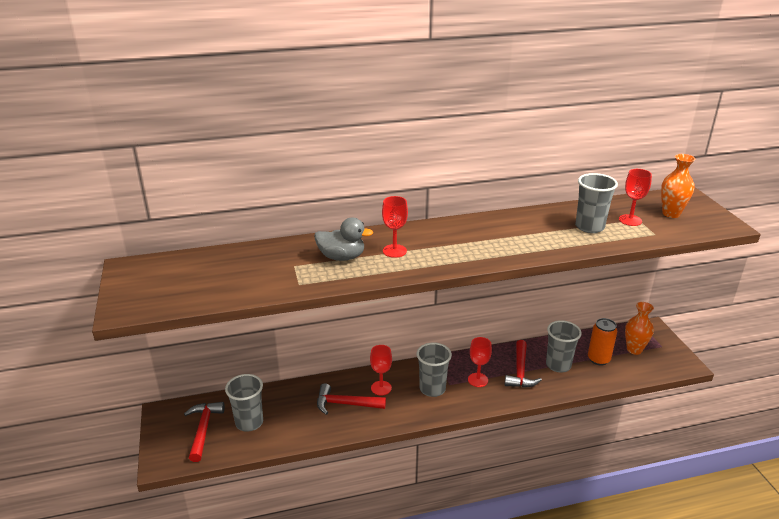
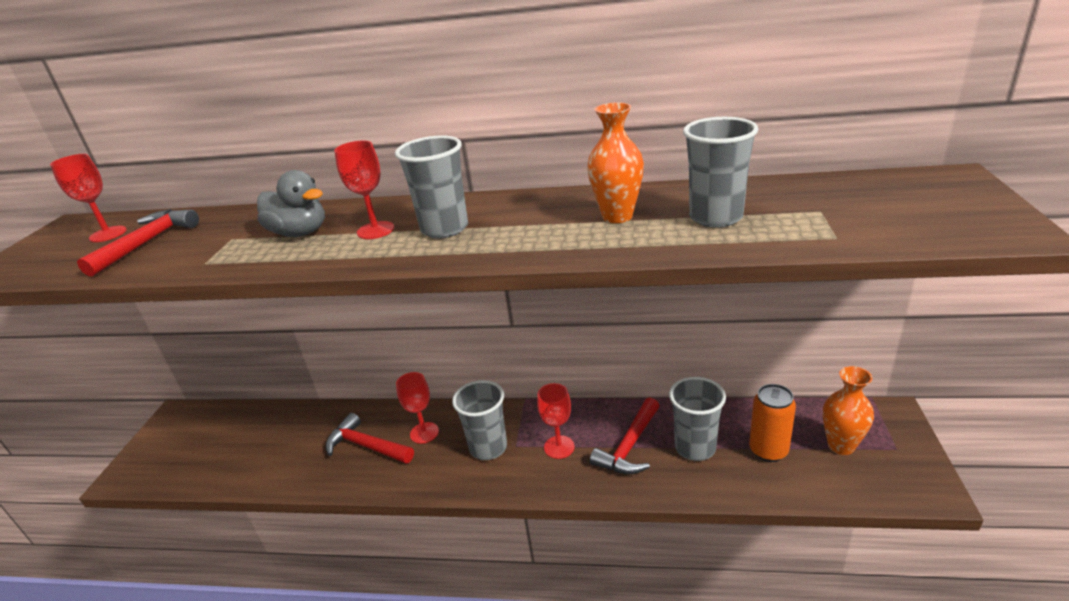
camera: 25 degrees right, 0 degrees up
red hammer [184,402,225,462] -> red hammer moved to [77,209,199,277]
grey cup [225,374,263,432] -> grey cup moved to [395,135,468,238]
red goblet [619,169,652,226] -> red goblet moved to [50,154,127,242]
orange vase [661,154,695,218] -> orange vase moved to [587,102,644,223]

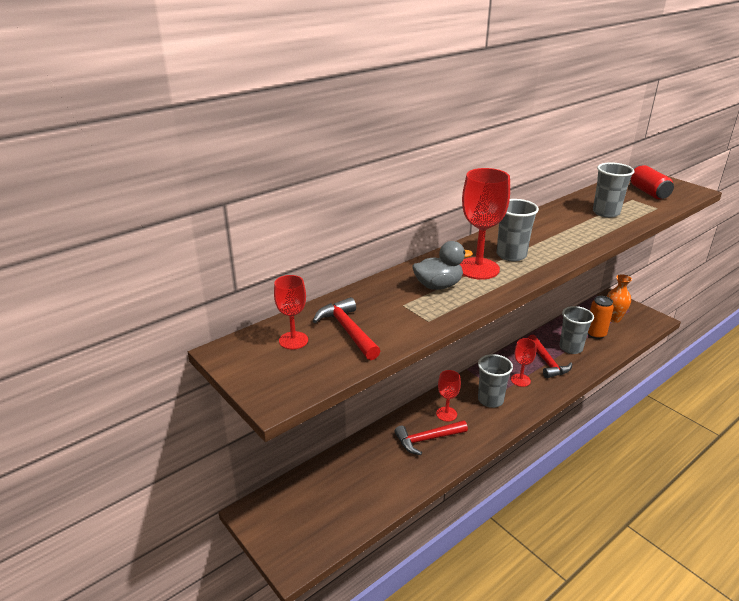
camera: 50 degrees left, 0 degrees up
red goblet [334,140,394,239] -> red goblet [459,168,510,280], size x1.72
orange vase [587,102,644,223] -> none
none -> red can [630,165,674,199]

